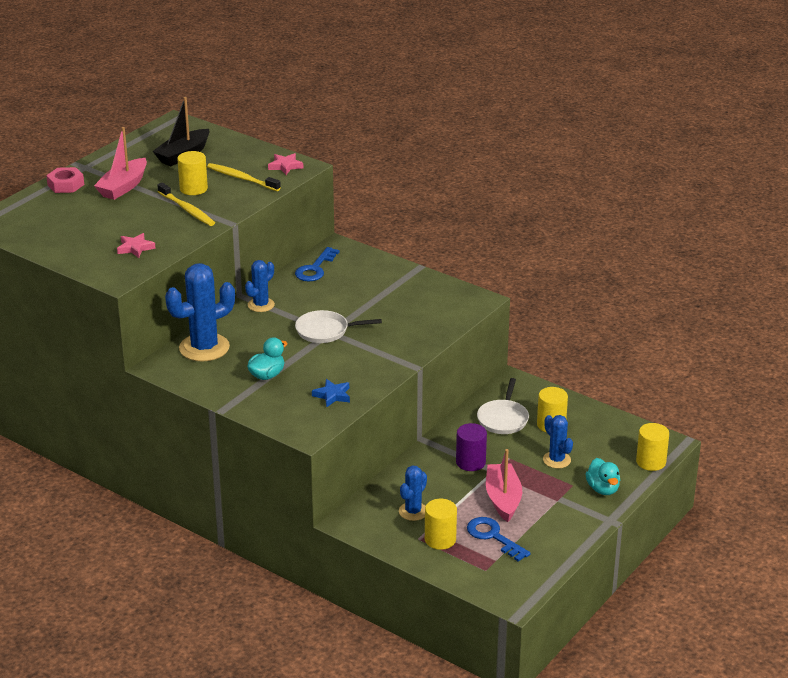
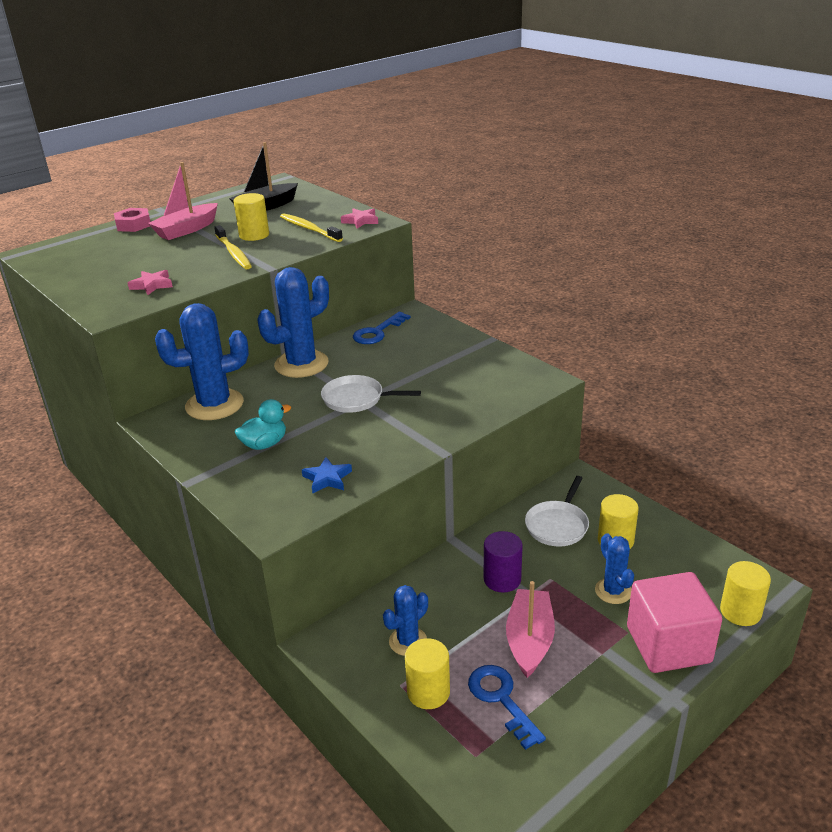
camera: 15 degrees right, 0 degrees up
blue cactus [245,260,275,312] -> blue cactus [257,267,329,378], size x1.80
turquoise duck [586,458,620,495] -> pink cube [627,572,722,673]

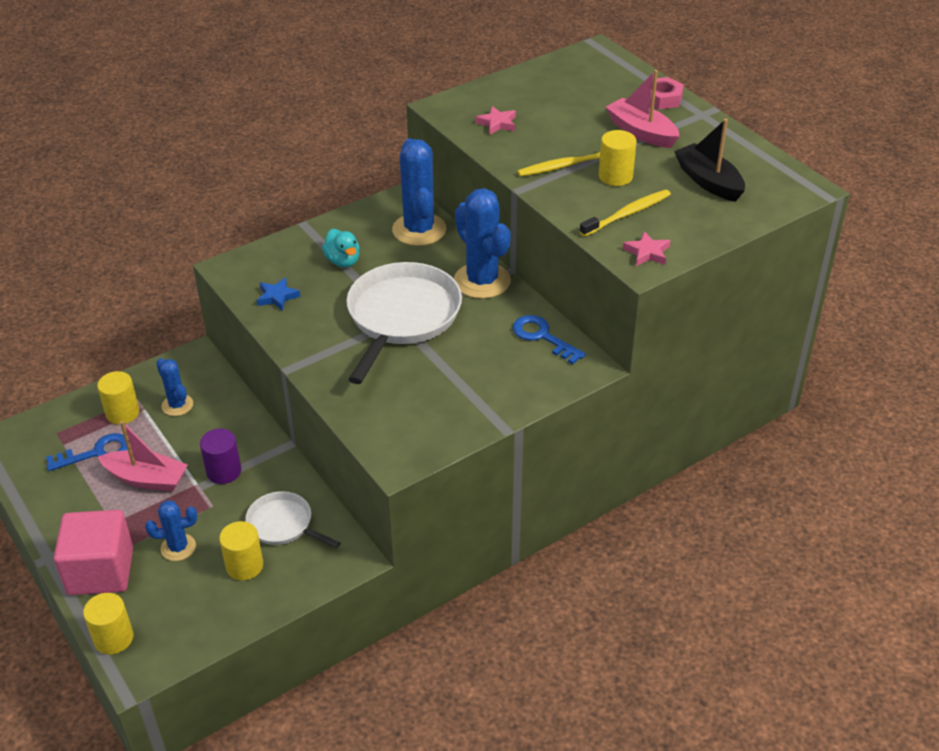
camera: 95 degrees right, 10 degrees up
white pan [321,375,421,413] -> white pan [346,262,462,384], size x1.86

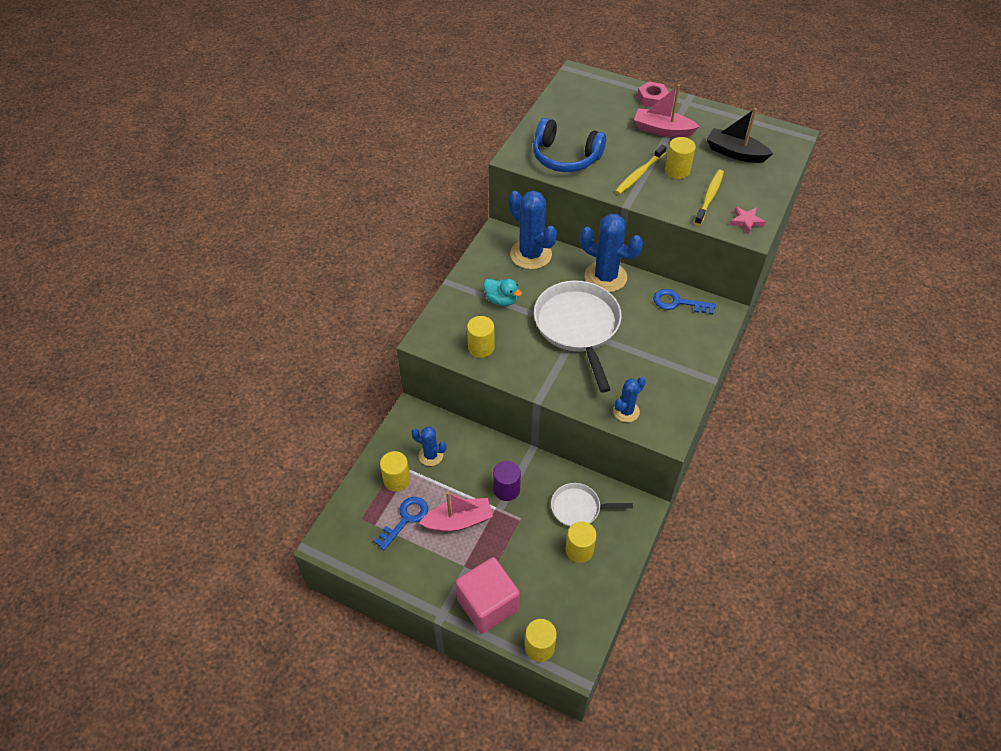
camera: 30 degrees left, 10 degrees up
blue cactus [145,500,197,561] -> blue cactus moved to [613,377,646,422]
blue star [257,277,300,311] -> yellow cylinder [467,316,495,358]
pink star [475,106,516,135] -> blue headphones [533,118,606,172]

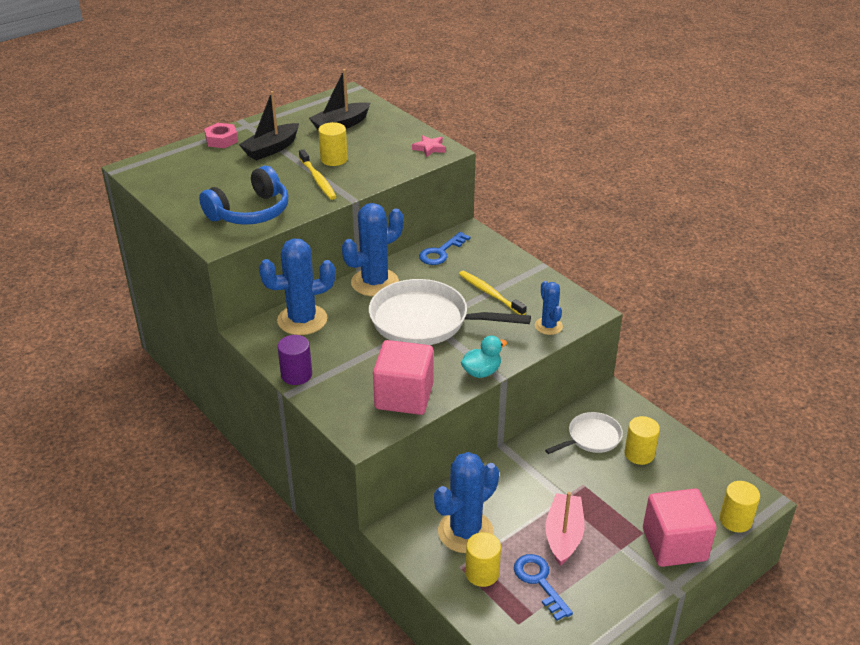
camera: 65 degrees left, 15 degrees down
blue cactus [411,427,447,466] -> blue cactus [434,452,499,553], size x1.80
yellow cylinder [467,316,495,358] -> pink cube [373,340,434,415]
turquoise duck [483,279,522,306] -> turquoise duck moved to [461,336,507,378]
purple cylinder [493,461,521,501] -> purple cylinder moved to [277,335,312,385]
white pan [551,483,633,527] -> white pan turned 150 degrees counterclockwise [545,412,623,454]
pink boat [634,84,700,137] -> black boat [239,91,299,160]
yellow toothbrush [694,170,724,225] -> yellow toothbrush moved to [459,271,527,315]

